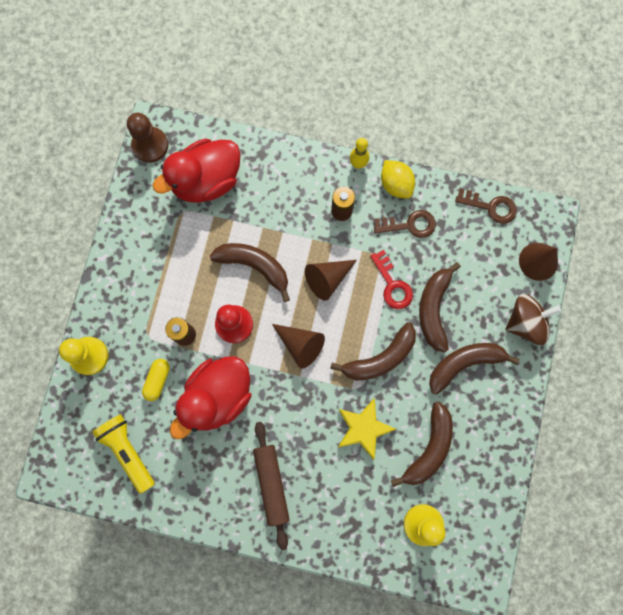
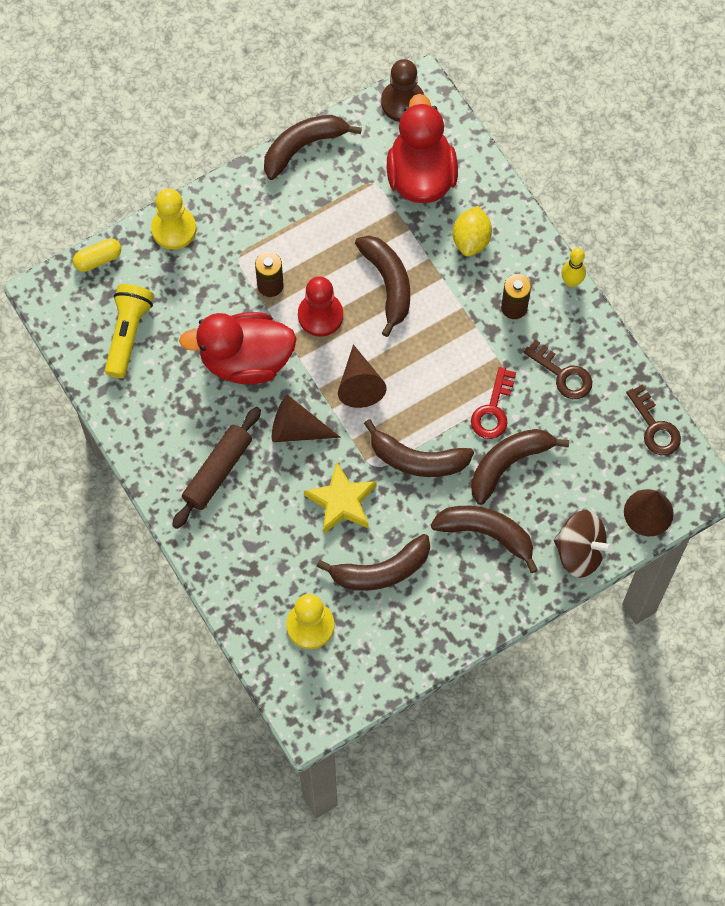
camera: 45 degrees right, 10 degrees down
yellow capsule [142,359,170,401] -> yellow capsule moved to [73,238,121,272]
red duck [153,139,241,203] -> red duck turned 75 degrees clockwise [387,94,458,203]
brown cone [305,260,357,301] -> brown cone moved to [272,395,341,442]
yellow lemon [381,160,415,199] -> yellow lemon moved to [453,206,492,257]
none -> brown banana [264,115,362,180]

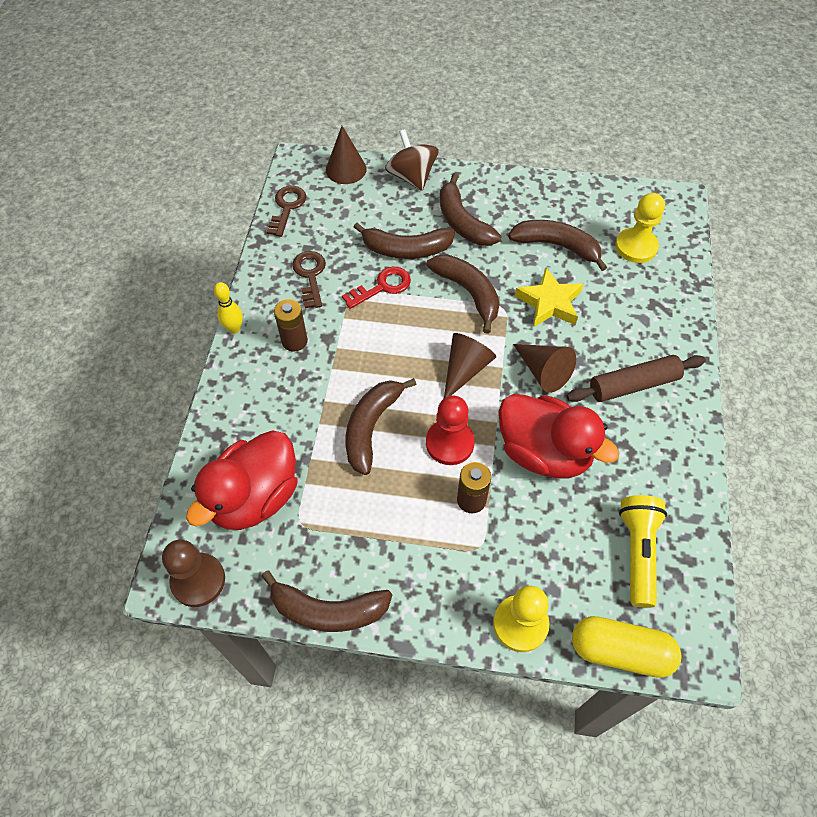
camera: 140 degrees left, 10 degrees down
yellow capsule [73,238,121,272] -> yellow capsule [572,616,681,678], size x1.66
yellow flashlight [105,284,154,378] -> yellow flashlight turned 135 degrees clockwise [619,495,667,608]
yellow lemon [453,206,492,257] -> none

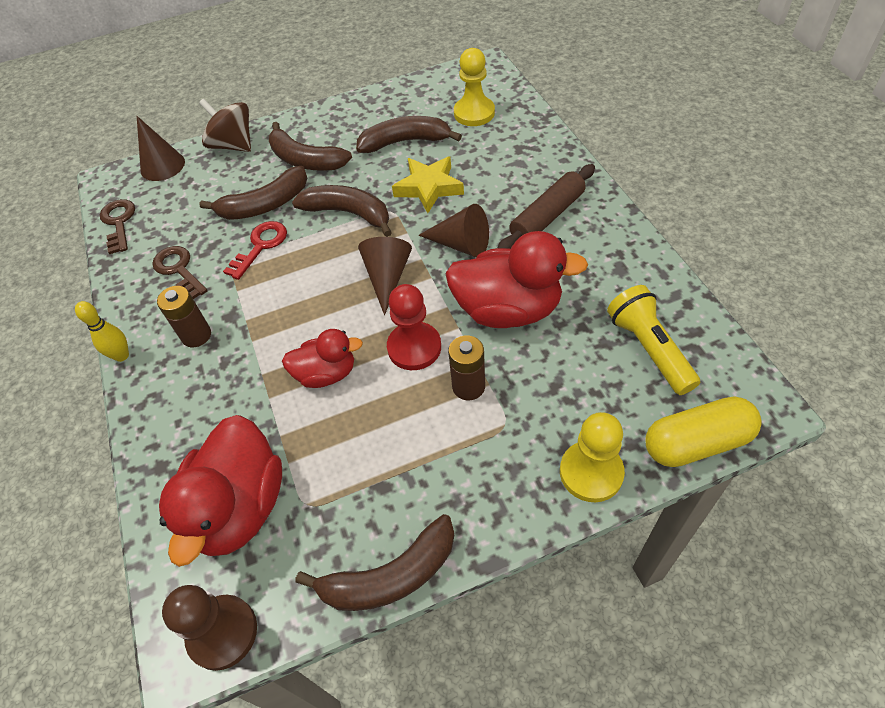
camera: 25 degrees left, 5 degrees down
brown banana [346,378,417,475] -> red duck [282,329,363,388]

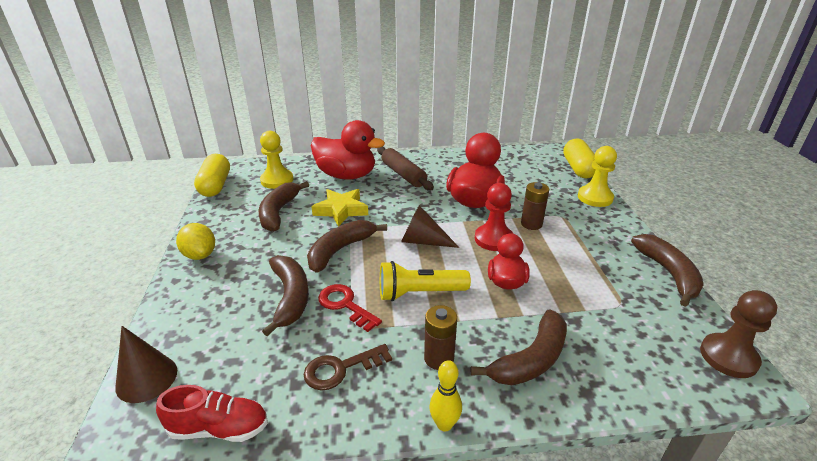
camera: 80 degrees left, 20 degrees down
brown key [100,199,135,254] -> red shoe [156,385,268,442]
red duck [159,415,282,567] -> red duck moved to [311,120,385,180]
brown spinning top [199,99,251,152] -> none
brown banana [269,122,352,171] -> brown banana moved to [471,310,567,385]
brown cone [418,204,489,257] -> none
yellow flashlight [607,285,700,395] -> yellow flashlight moved to [380,261,471,301]
none -> yellow lemon [176,223,215,260]
none -> yellow capsule [194,154,230,197]

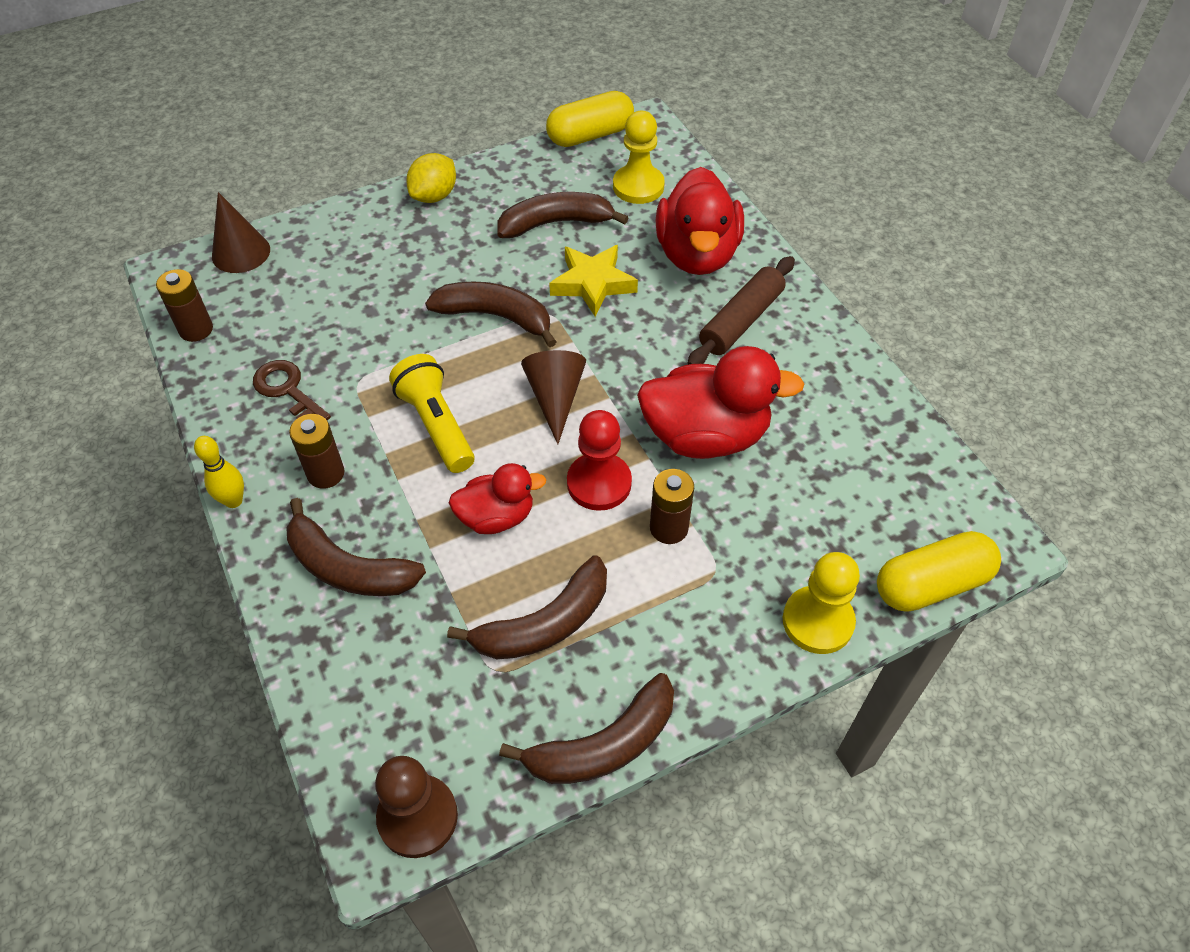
camera: 70 degrees right, 20 degrees up
red shoe [156,385,268,442] -> brown battery [156,269,213,342]
brown banana [262,255,309,336] -> brown banana moved to [447,556,607,659]
red key [318,284,382,332] -> none

